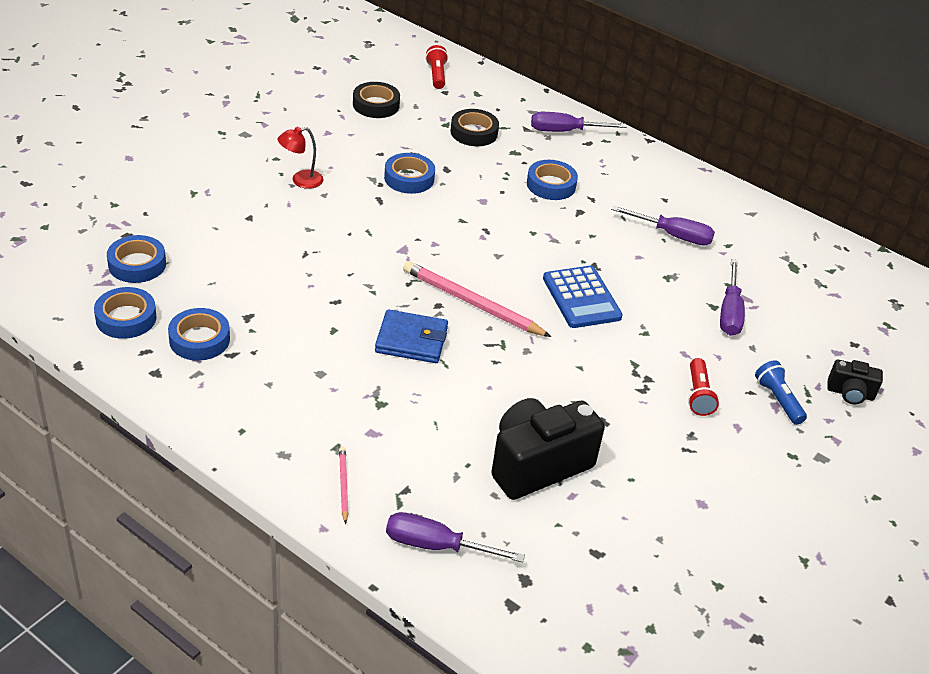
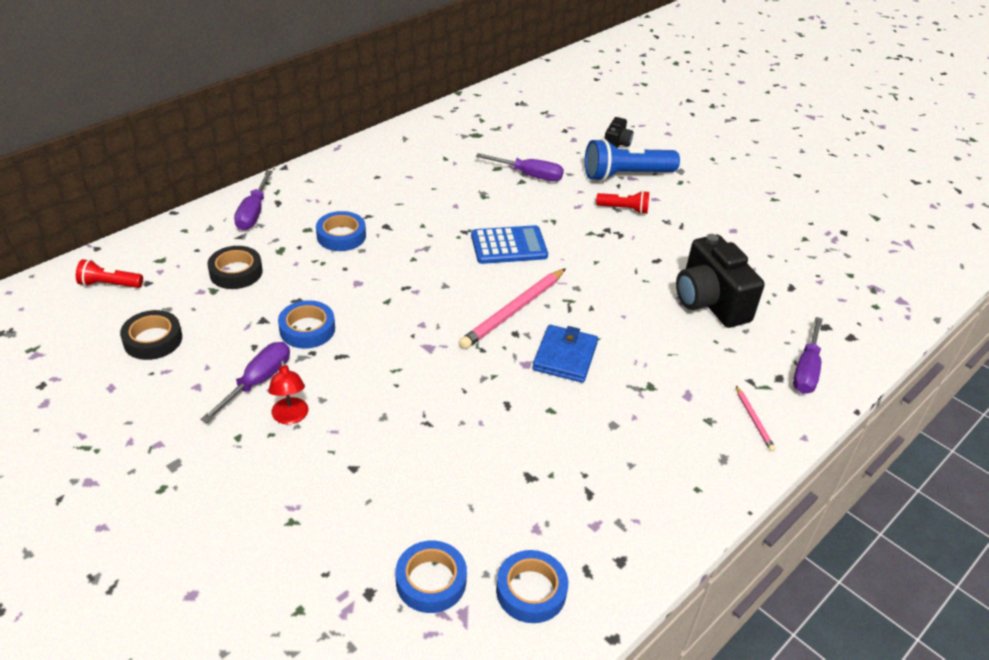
camera: 80 degrees left, 0 degrees up
blue tape [168,308,230,361] -> none
pink pencil [339,447,349,524] -> pink pencil turned 105 degrees counterclockwise [736,386,775,451]
purple screwdriver [611,205,715,245] -> purple screwdriver moved to [200,342,290,423]
blue flashlight [755,360,807,425] -> blue flashlight [585,138,680,181], size x1.86

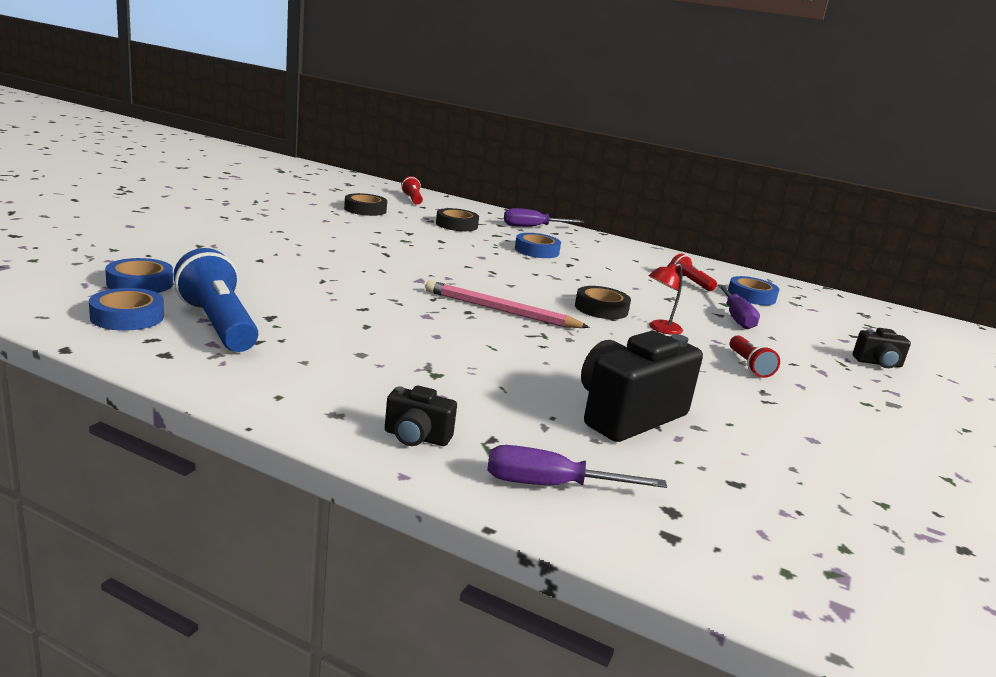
camera: 70 degrees right, 20 degrees down
purple screwdriver [200,342,290,423] -> none
red lamp [268,360,308,425] -> red lamp moved to [649,263,683,335]
blue tape [278,300,335,349] -> blue tape moved to [728,276,779,305]
blue calculator [471,225,548,264] -> black tape [575,286,631,319]
blue wallet [532,325,598,383] -> none
blue flashlight [585,138,680,181] -> blue flashlight moved to [173,248,258,352]
pink pencil [736,386,775,451] -> black camera [385,386,457,446]
none -> red flashlight [670,254,717,291]

